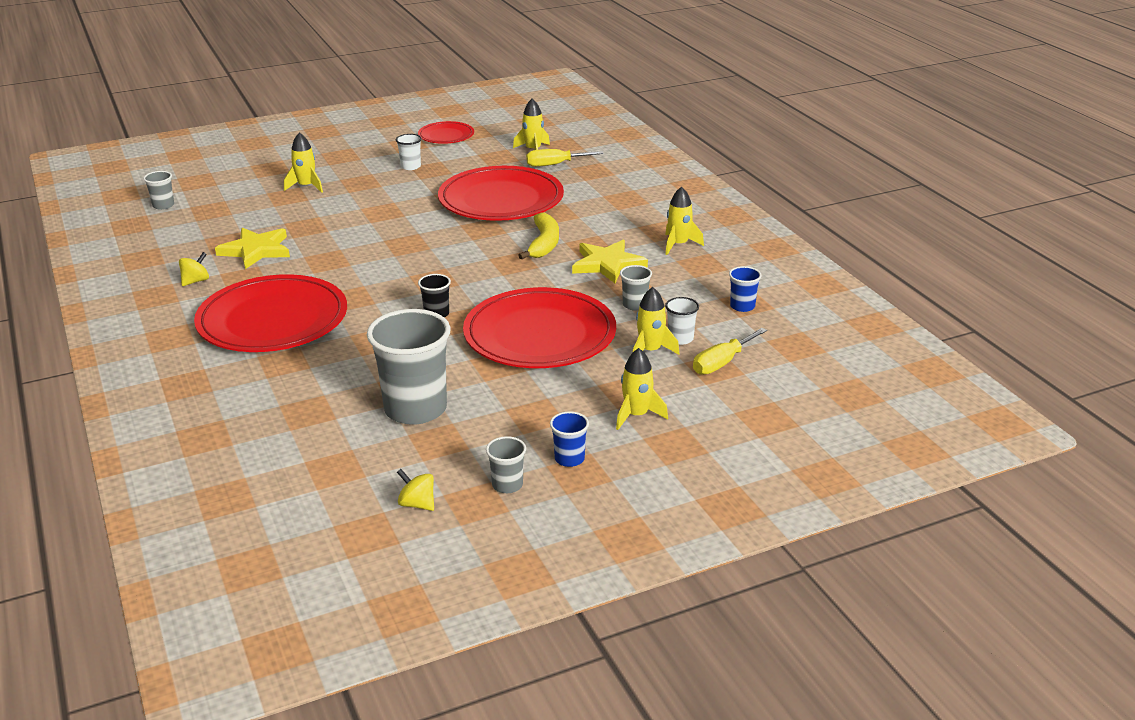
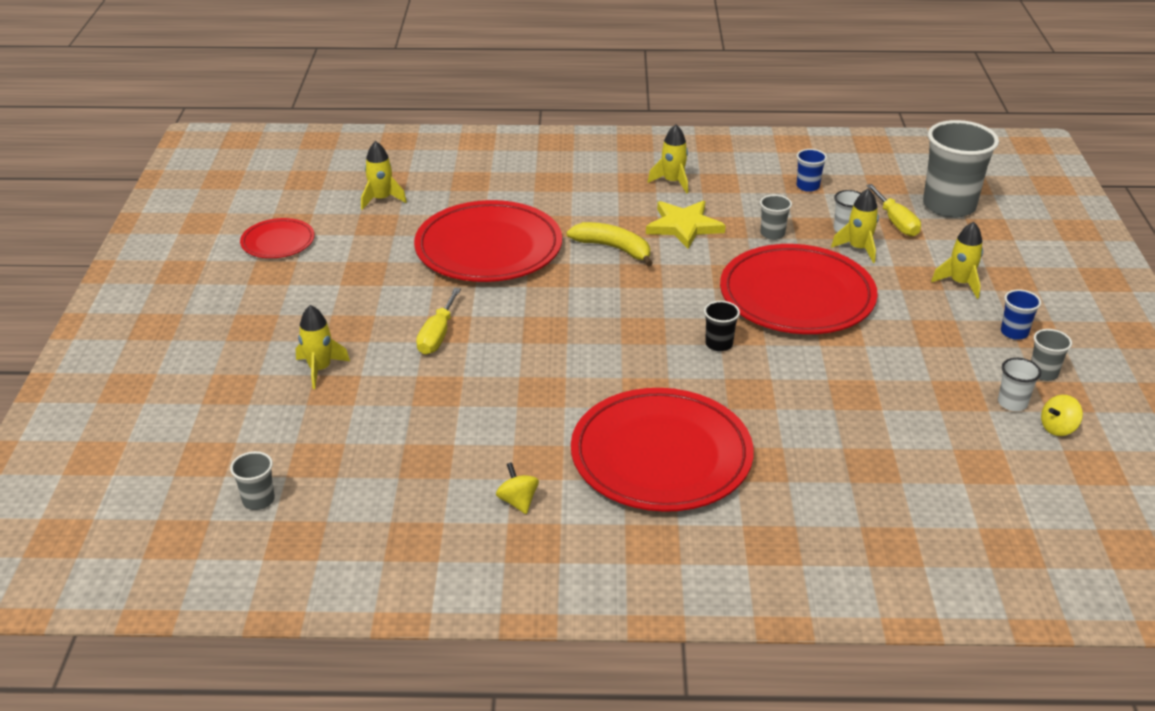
camera: 65 degrees left, 5 degrees up
yellow star [215,228,290,269] -> none
grey cup [367,309,451,425] -> grey cup moved to [923,120,999,218]
white cup [396,134,422,170] -> white cup moved to [998,358,1041,411]
yellow screwdriver [526,149,604,167] -> yellow screwdriver moved to [416,288,461,354]

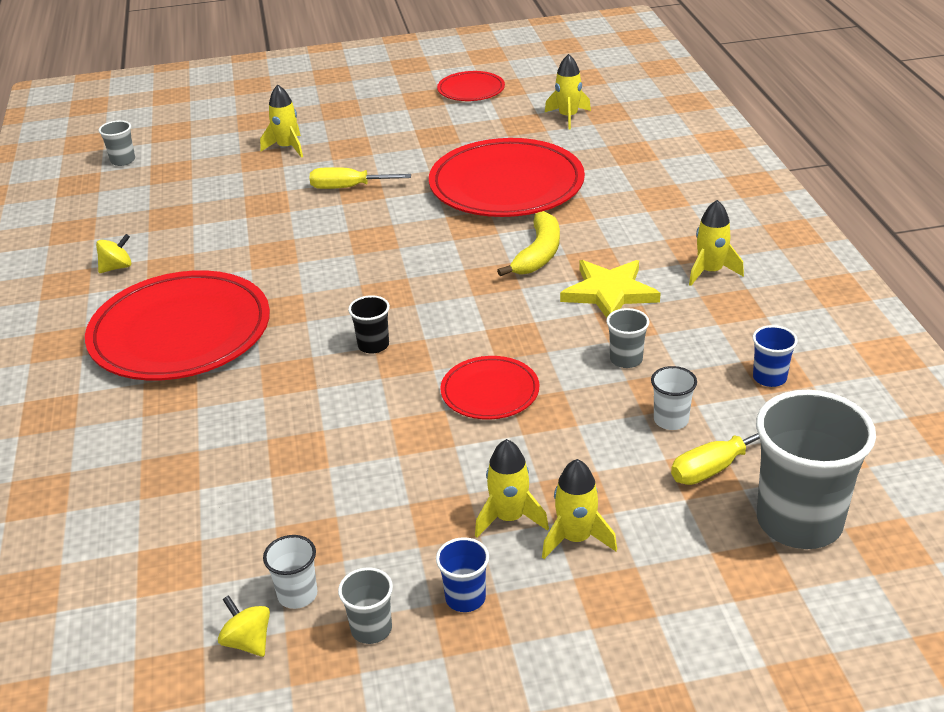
camera: 80 degrees right, 0 degrees up
red plate [720,244,878,334] -> red plate [440,356,539,420], size x0.50
yellow rocket [831,188,879,263] -> yellow rocket moved to [475,439,549,538]

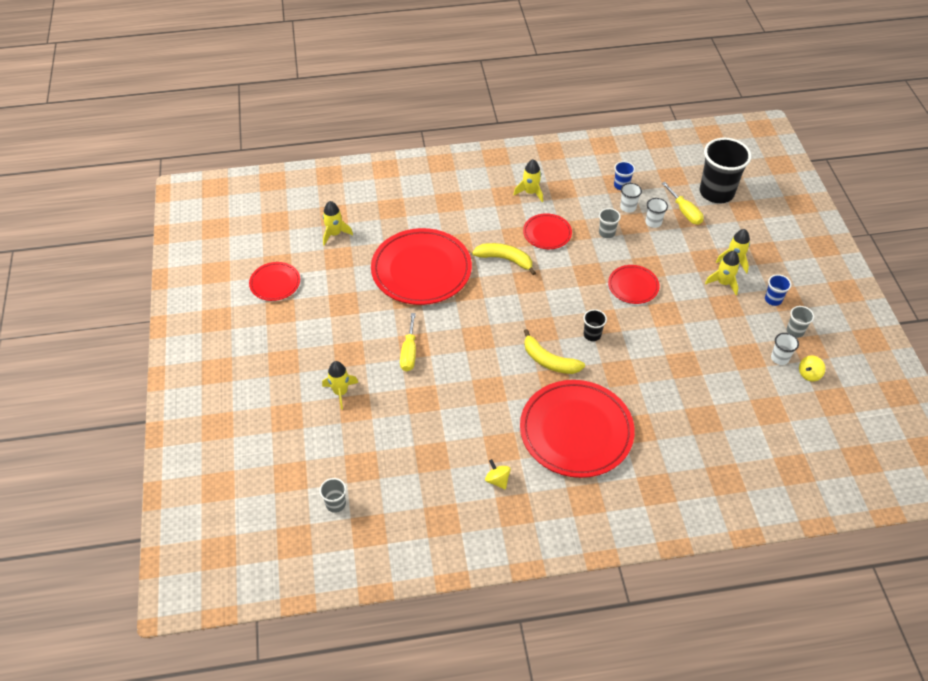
camera: 90 degrees left, 15 degrees up
yellow star [560,260,660,318] -> red plate [523,213,572,249]
grey cup [756,390,876,549] -> black cup [700,138,752,203]
none -> yellow banana [524,329,585,374]
none -> white cup [620,183,642,213]

